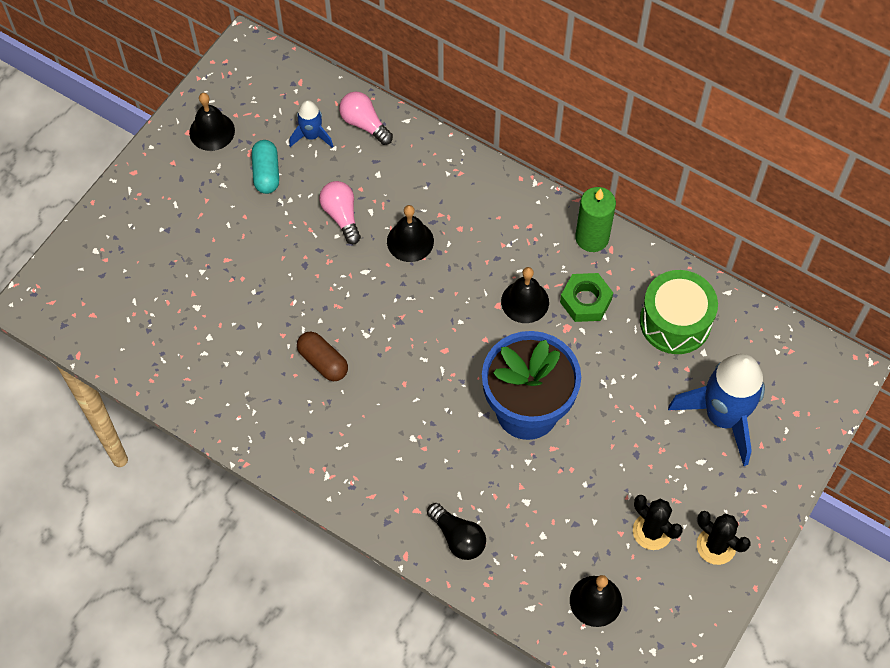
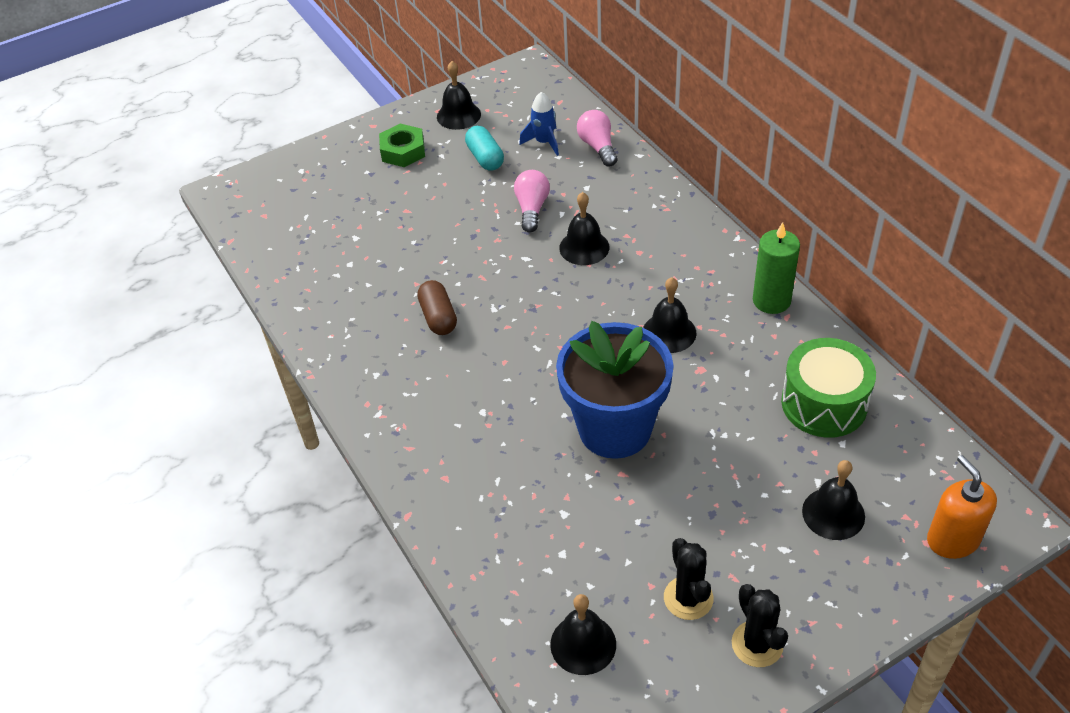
camera: 30 degrees right, 15 degrees down
turquoise capsule [251,140,279,194] -> turquoise capsule turned 45 degrees counterclockwise [465,126,504,171]
black light bulb [427,503,486,560] -> none
green nut [560,273,613,322] -> green nut moved to [379,124,425,167]
blue rocket [668,354,765,466] -> black bell [802,460,865,540]
none -> orange soap dispenser [927,455,997,559]

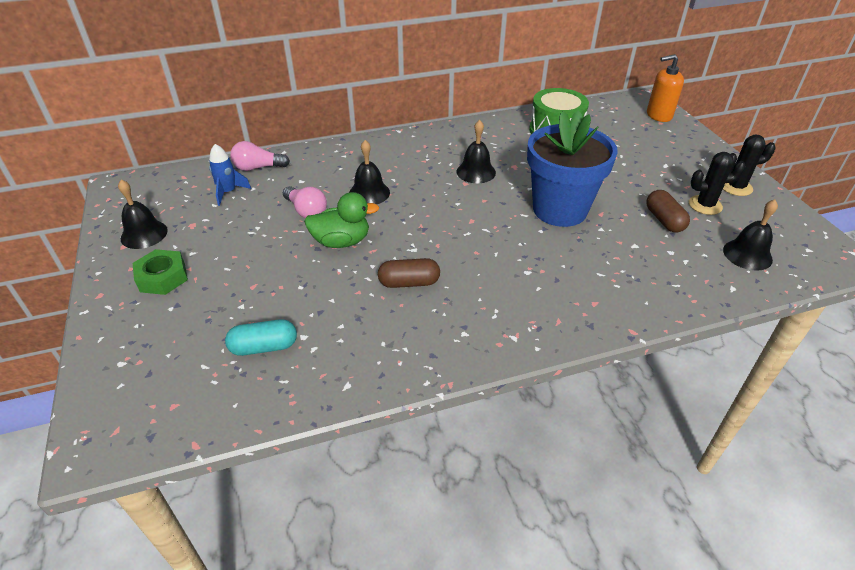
camera: 80 degrees left, 5 degrees down
turquoise capsule [465,126,504,171] -> turquoise capsule moved to [225,319,297,356]
pink light bulb [514,170,550,233] -> pink light bulb turned 150 degrees counterclockwise [283,186,327,218]
green candle [753,222,800,314] -> none
black bell [802,460,865,540] -> none
none -> green duck [304,192,379,248]
none -> brown capsule [646,190,690,233]

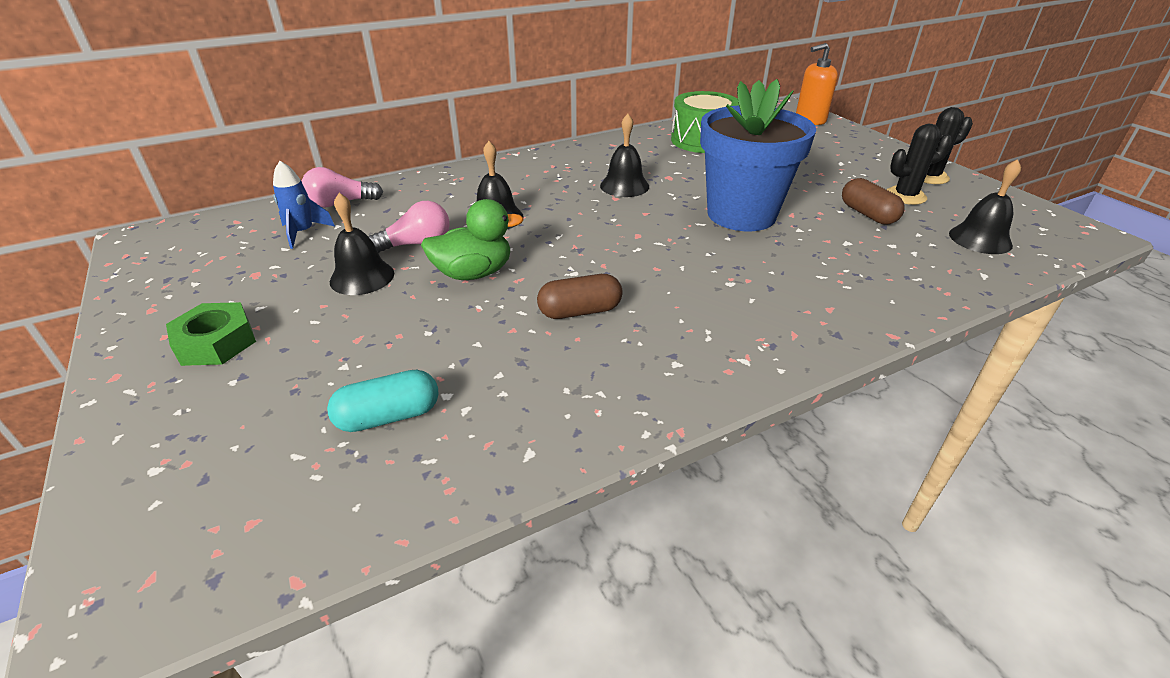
camera: 10 degrees left, 5 degrees down
black bell [118,180,168,249] -> black bell moved to [330,193,394,295]
pink light bulb [283,186,327,218] -> pink light bulb turned 60 degrees counterclockwise [368,201,449,253]

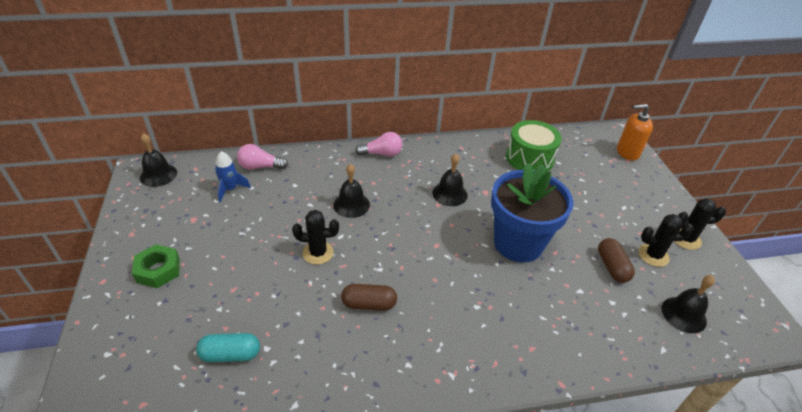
camera: 15 degrees right, 5 degrees up
black bell [330,193,394,295] -> black bell moved to [140,133,177,187]
pink light bulb [368,201,449,253] -> pink light bulb moved to [355,132,402,156]
green duck [421,199,524,280] -> black cactus [292,210,339,265]

